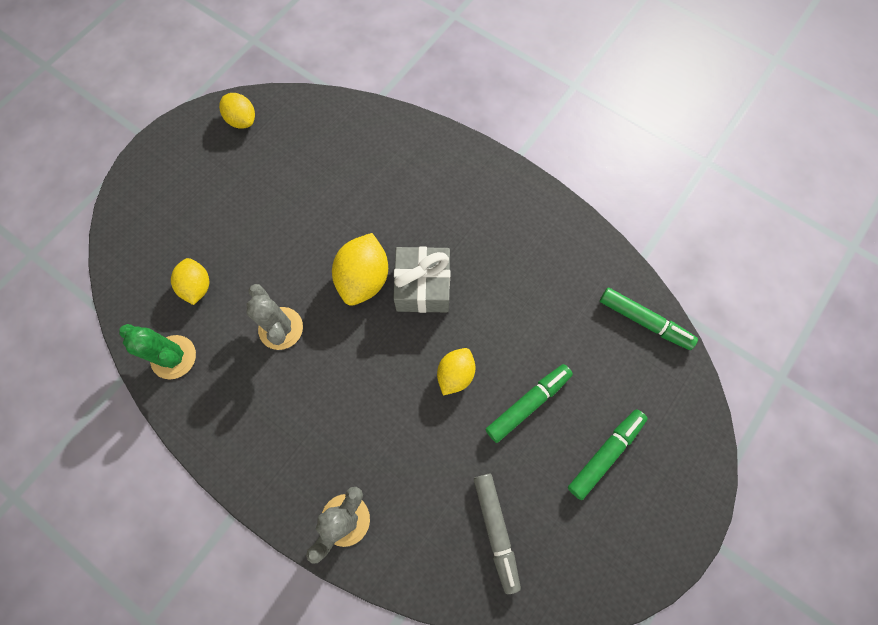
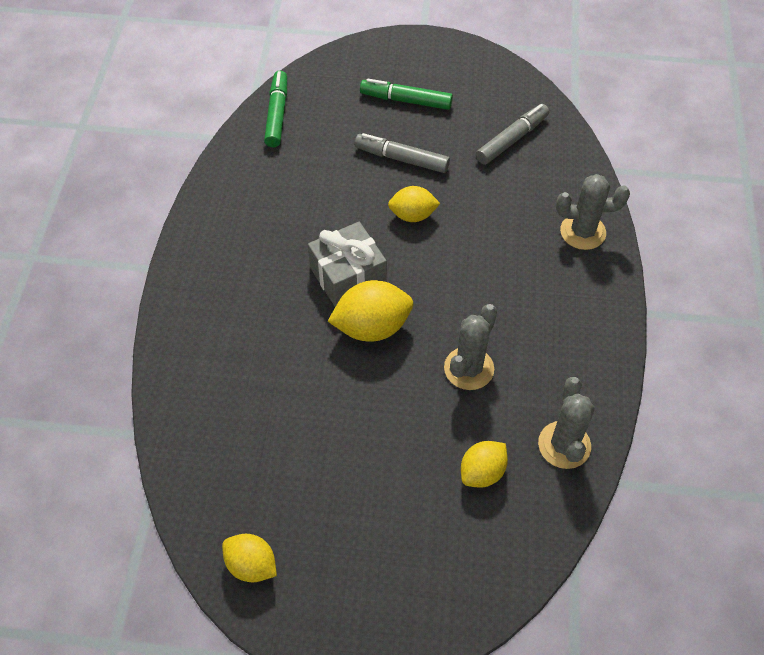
camera: 120 degrees left, 15 degrees down
green cactus [119,324,196,380] -> grey cactus [538,377,595,469]
yellow lemon [219,93,255,129] -> yellow lemon turned 75 degrees counterclockwise [222,534,277,583]
green marker [485,364,573,443] -> grey marker [355,133,450,173]

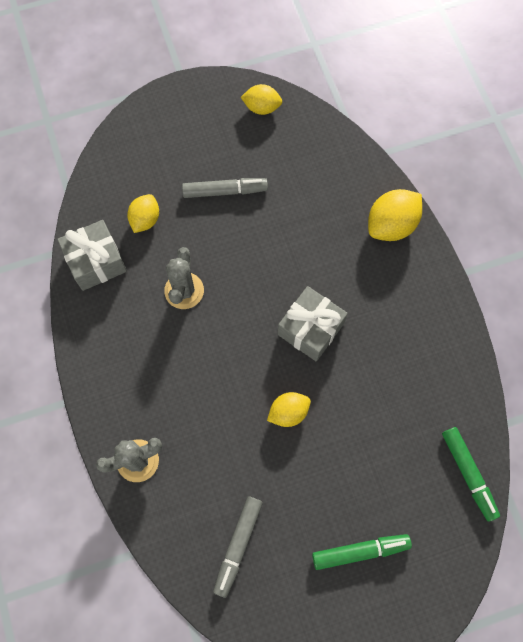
camera: 155 degrees right, 15 degrees up
yellow lemon [328,280,413,341] -> yellow lemon moved to [368,189,422,241]
grey marker [355,133,450,173] -> grey marker moved to [182,178,268,198]
grey cactus [538,377,595,469] -> grey gift [57,220,127,291]

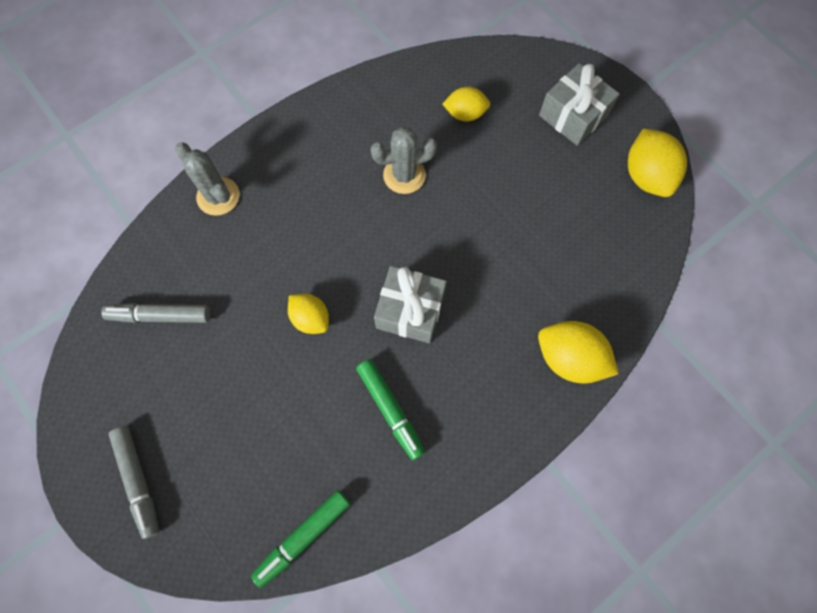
camera: 70 degrees right, 0 degrees up
grey gift [57,220,127,291] -> grey gift moved to [539,63,620,146]
grey marker [182,178,268,198] -> grey marker moved to [109,426,160,539]
yellow lemon [241,84,282,115] -> yellow lemon [628,128,687,197], size x1.55
green marker [312,534,412,570] -> green marker moved to [356,359,425,460]

